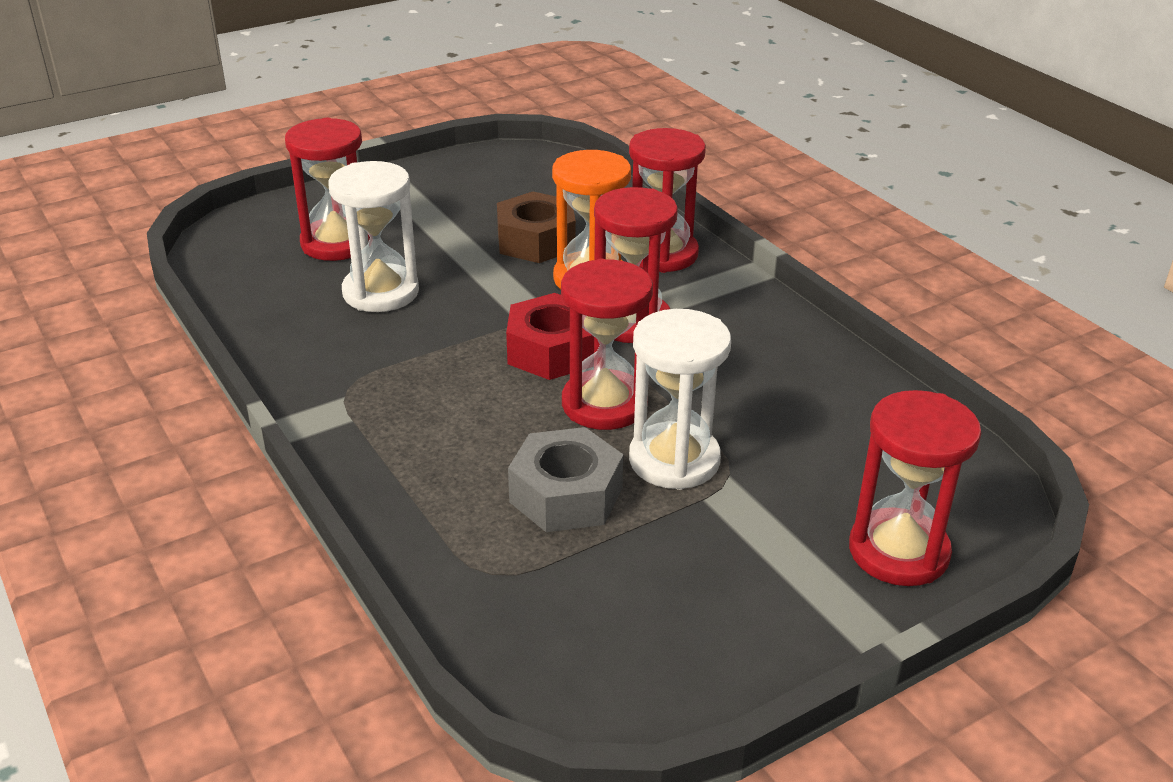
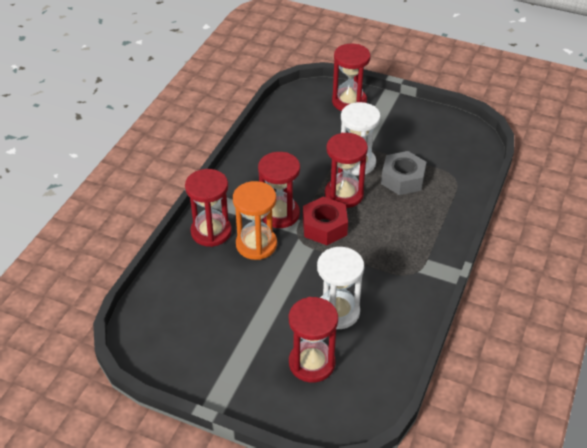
camera: 125 degrees left, 10 degrees up
brown nut [497,192,576,263] -> none

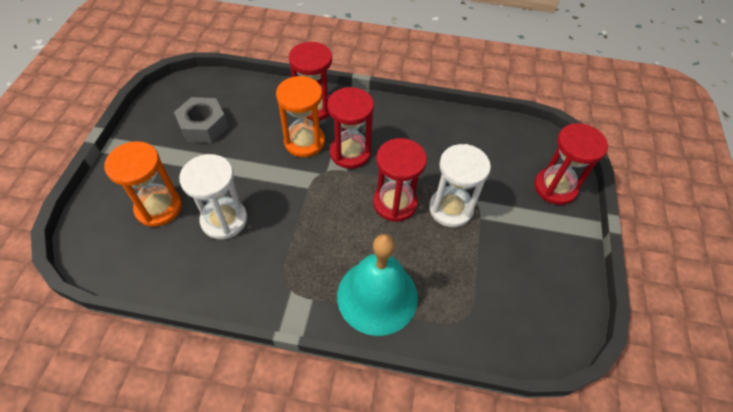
camera: 75 degrees right, 10 degrees up
red hourglass [289,297,338,383] -> orange hourglass [104,141,182,227]
red nut [303,196,348,245] -> none
grey nut [381,151,426,195] -> grey nut moved to [174,97,228,143]
none -> turquoise bell [337,234,418,336]

